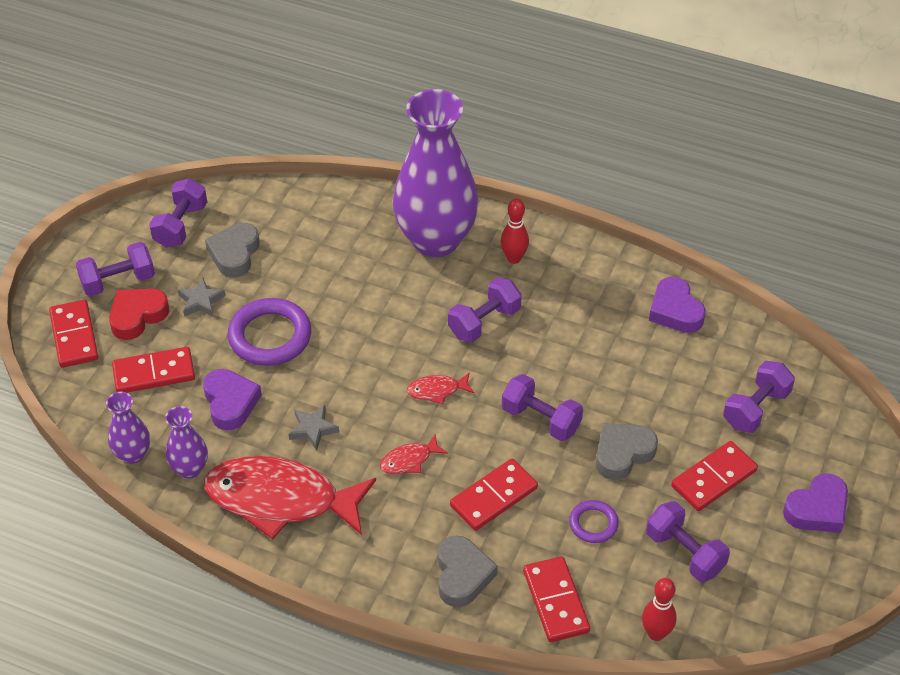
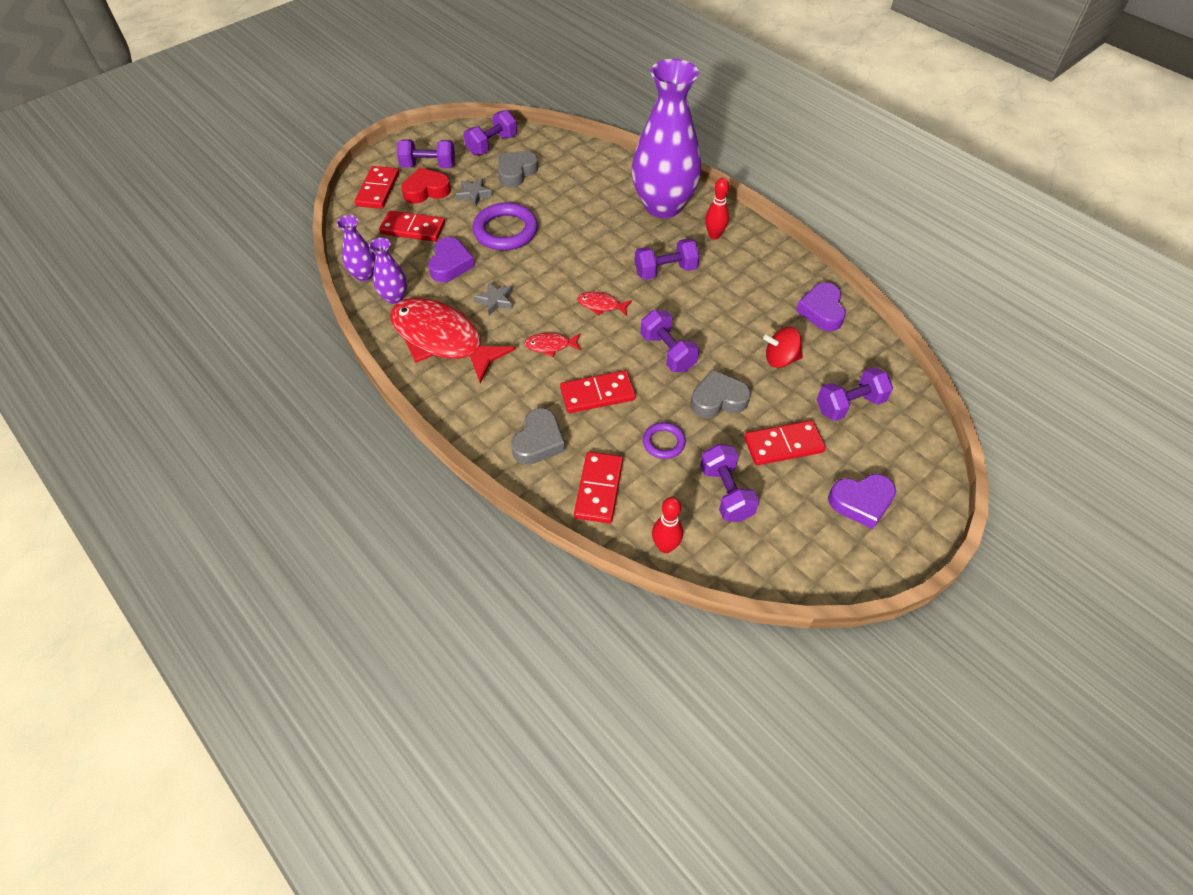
camera: 25 degrees right, 5 degrees up
none -> red spinning top [763,327,803,368]

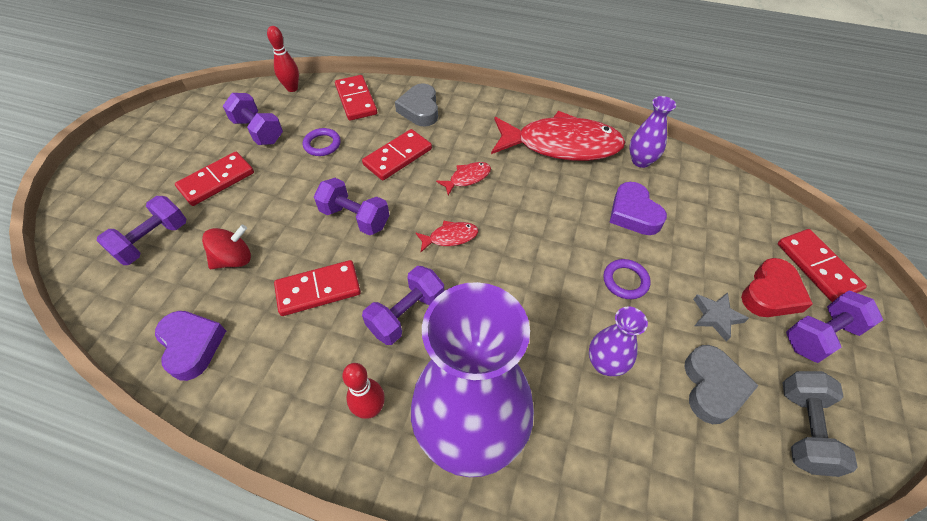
camera: 150 degrees right, 0 degrees up
purple vase [337,215,375,281] -> purple vase moved to [589,307,648,376]
red domino [379,211,445,242] -> red domino moved to [274,260,361,316]
purple dumbbell [464,110,517,155] -> grey dumbbell [783,371,858,477]
purple ring [472,203,538,250] -> purple ring [603,259,651,299], size x0.54
grey star [473,282,513,316] -> none
grey heart [691,370,751,418] -> none
purple heart [828,474,896,529] -> none

